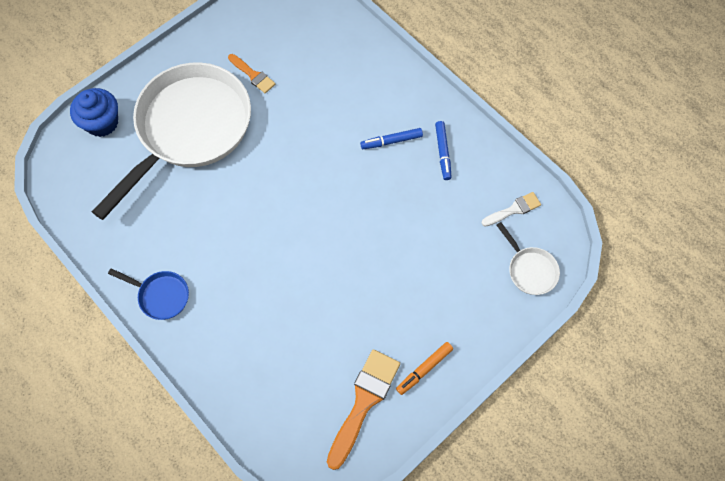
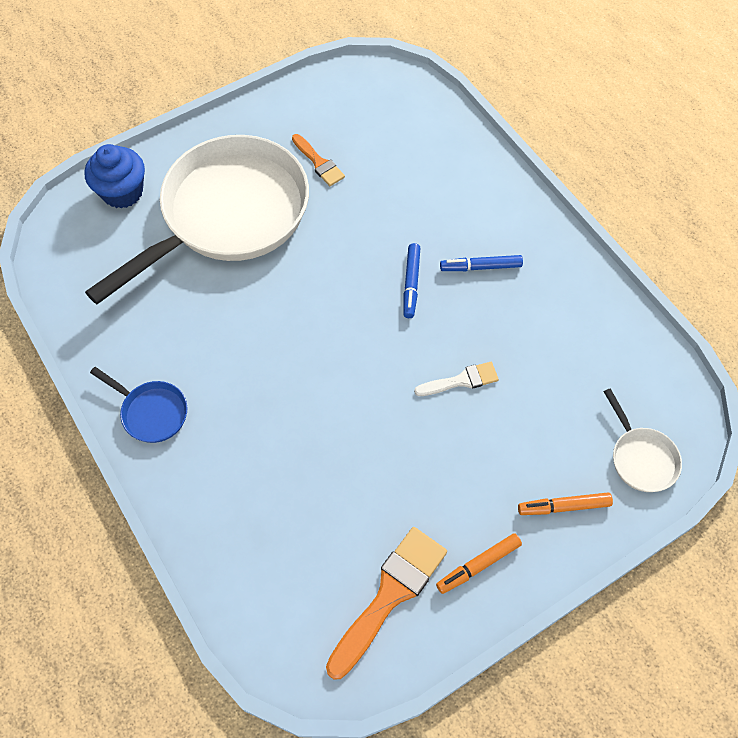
camera: 10 degrees right, 5 degrees down
blue marker [435,121,452,180] -> blue marker moved to [403,243,420,318]
white brush [482,192,541,226] -> white brush moved to [414,362,499,396]
none -> orange marker [518,492,613,515]

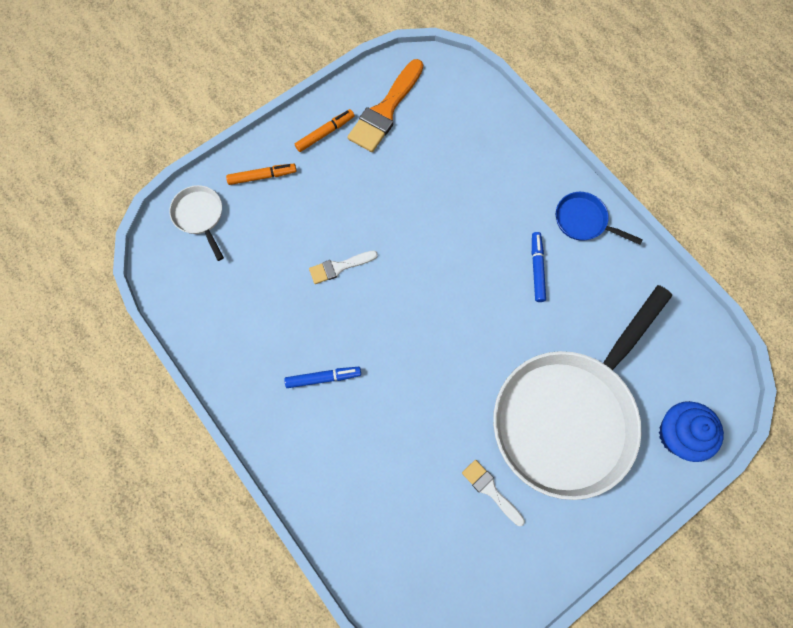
camera: 175 degrees right, 10 degrees up
orange brush [292,134,345,186] -> white brush [462,460,525,526]
blue marker [403,243,420,318] -> blue marker moved to [532,232,546,302]

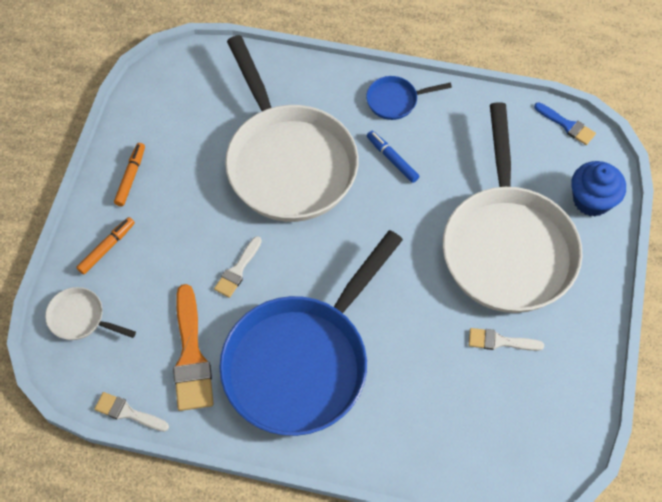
camera: 40 degrees left, 10 degrees down
blue marker [284,367,361,388] -> blue pan [219,230,403,436]
orange brush [347,59,423,152] -> orange brush moved to [173,284,214,411]
none -> white brush [94,392,169,432]
none -> white pan [225,35,359,222]
none -> blue brush [534,102,596,145]

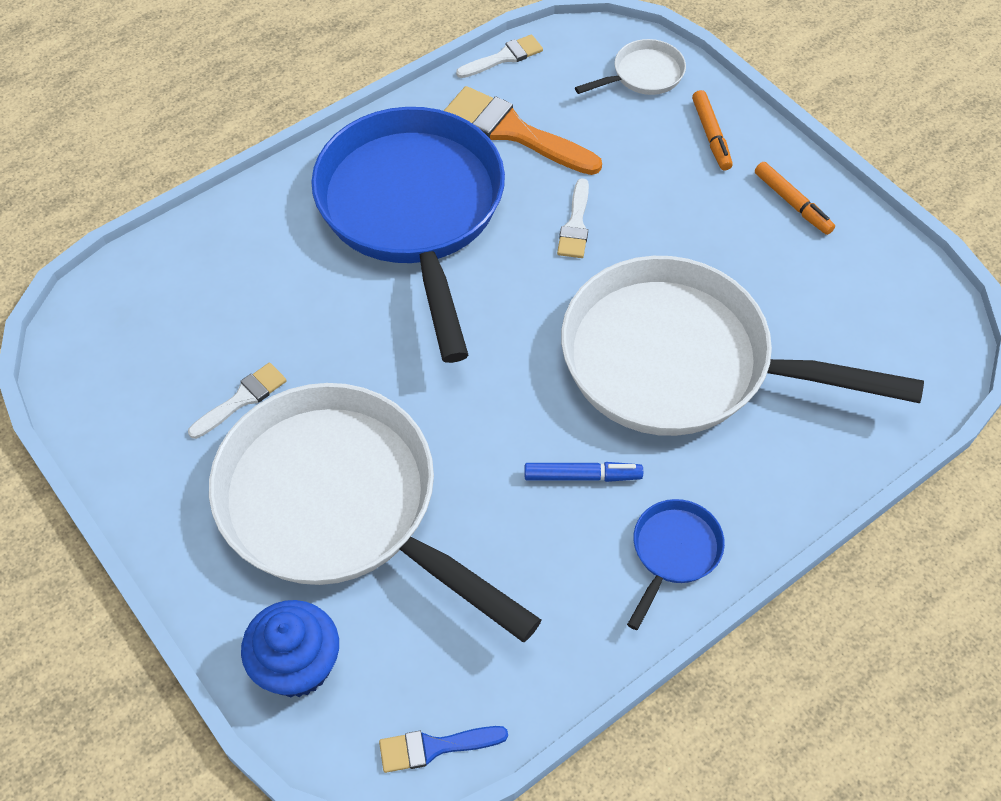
camera: 130 degrees right, 5 degrees down
white brush [214,236,262,298] -> white brush turned 150 degrees counterclockwise [557,178,589,258]

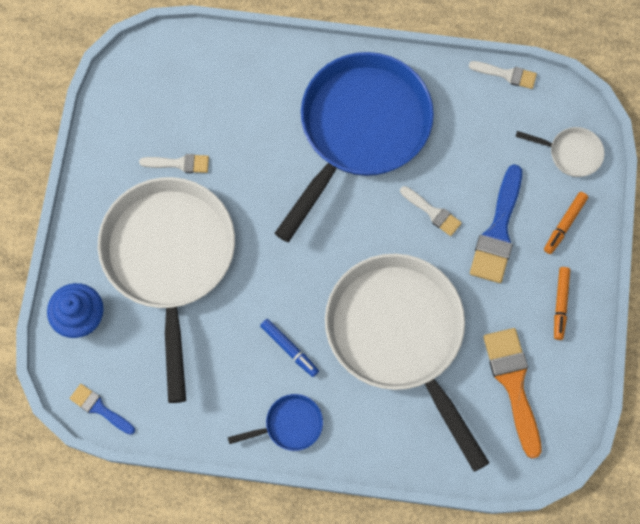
camera: 45 degrees right, 15 degrees up
orange brush [444,86,602,175] -> orange brush moved to [483,328,542,459]
white brush [557,178,589,258] -> white brush turned 105 degrees counterclockwise [400,186,462,236]
none -> blue brush [470,164,522,283]

